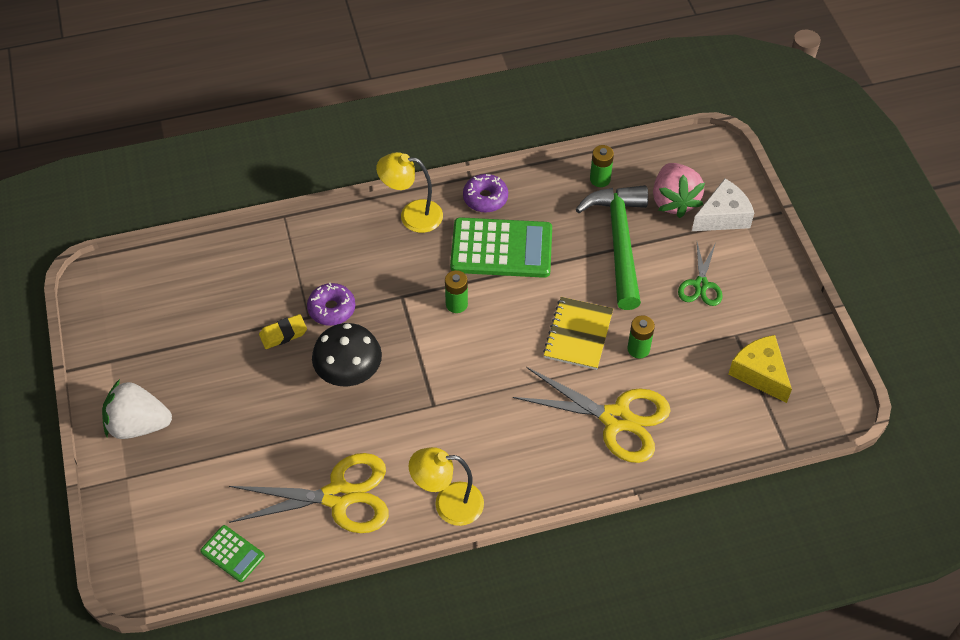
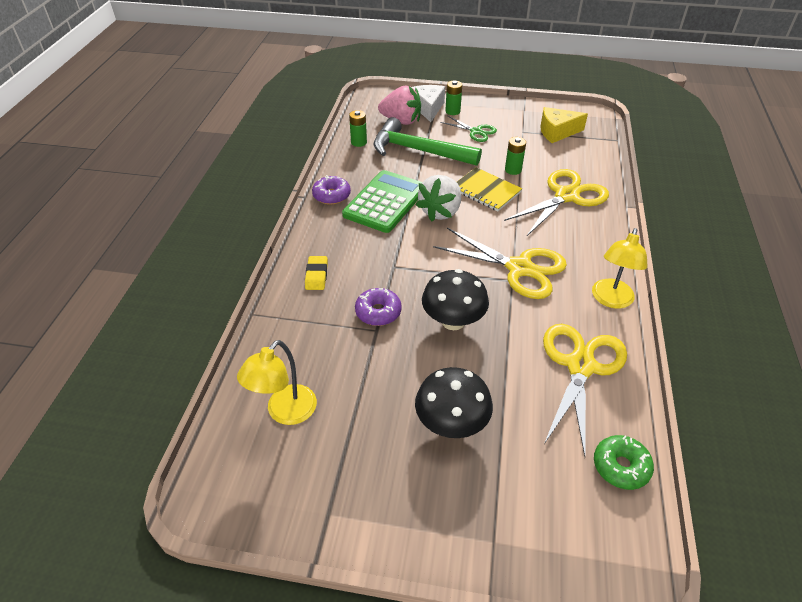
camera: 65 degrees left, 10 degrees down
white strawberry [102,379,172,439] -> white strawberry moved to [416,175,461,222]
green calculator [200,525,265,582] -> green donut [594,435,654,490]
yellow eraser [259,314,307,349] -> yellow eraser moved to [305,256,328,290]
yellow lamp [376,152,443,233] -> yellow lamp moved to [237,340,317,425]
green battery [445,270,468,313] -> green battery moved to [445,81,462,115]
none -> black mushroom [415,367,493,438]
none -> yellow scissors [433,228,567,299]

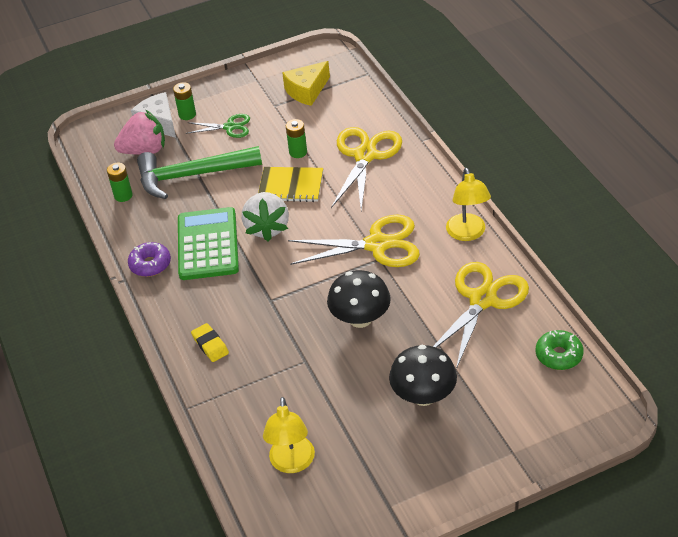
camera: 30 degrees left, 0 degrees up
purple donut [355,288,402,326] -> none
yellow scissors [543,324,627,457] -> yellow scissors turned 45 degrees clockwise [433,262,529,369]

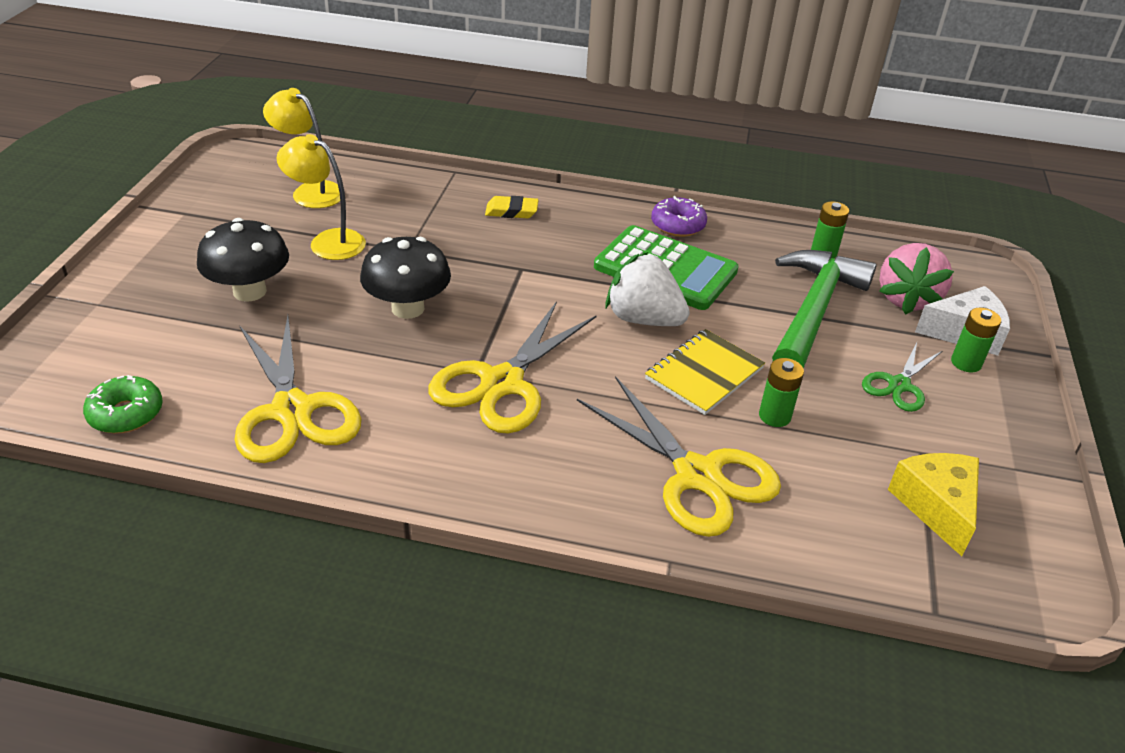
camera: 120 degrees right, 5 degrees down
yellow lamp [446,168,491,241] -> yellow lamp moved to [276,134,366,260]

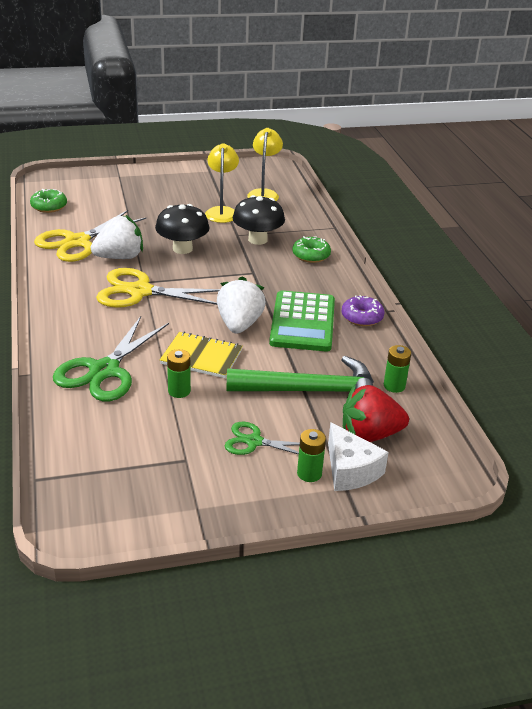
camera: 65 degrees right, 5 degrees down
black mushroom [197,218,289,302] -> black mushroom moved to [232,195,285,245]
yellow eraser [485,196,539,218] -> green donut [292,236,331,263]
yellow scissors [577,376,781,537] -> green scissors [53,316,169,401]
pink strawberry [879,243,954,315] -> red strawberry [343,385,409,442]
yellow cheese [888,453,979,556] -> none
none -> white strawberry [91,215,143,259]

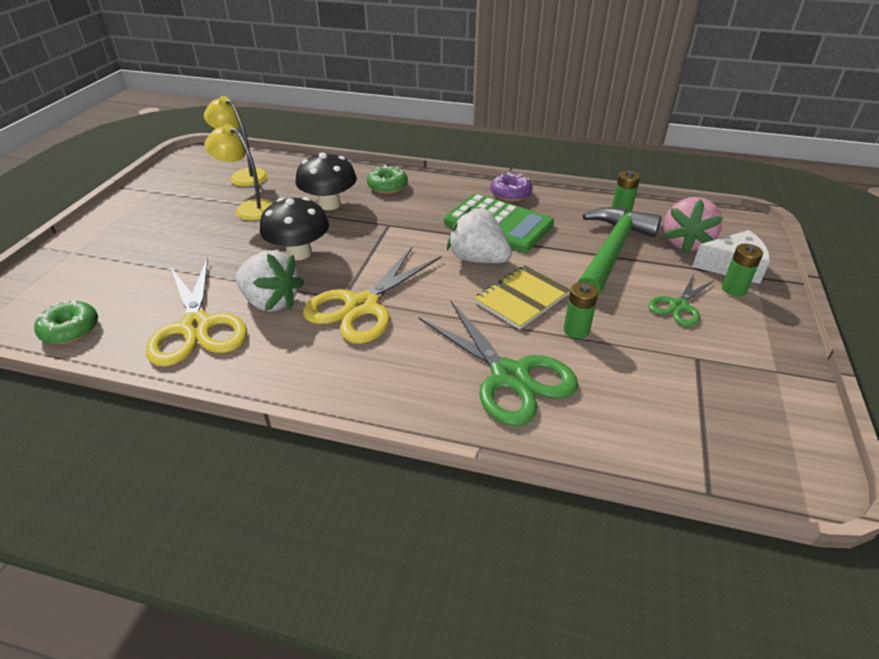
camera: 60 degrees left, 5 degrees up
white strawberry [91,215,143,259] -> white strawberry turned 120 degrees clockwise [236,250,304,312]
red strawberry [343,385,409,442] -> pink strawberry [663,197,723,254]

